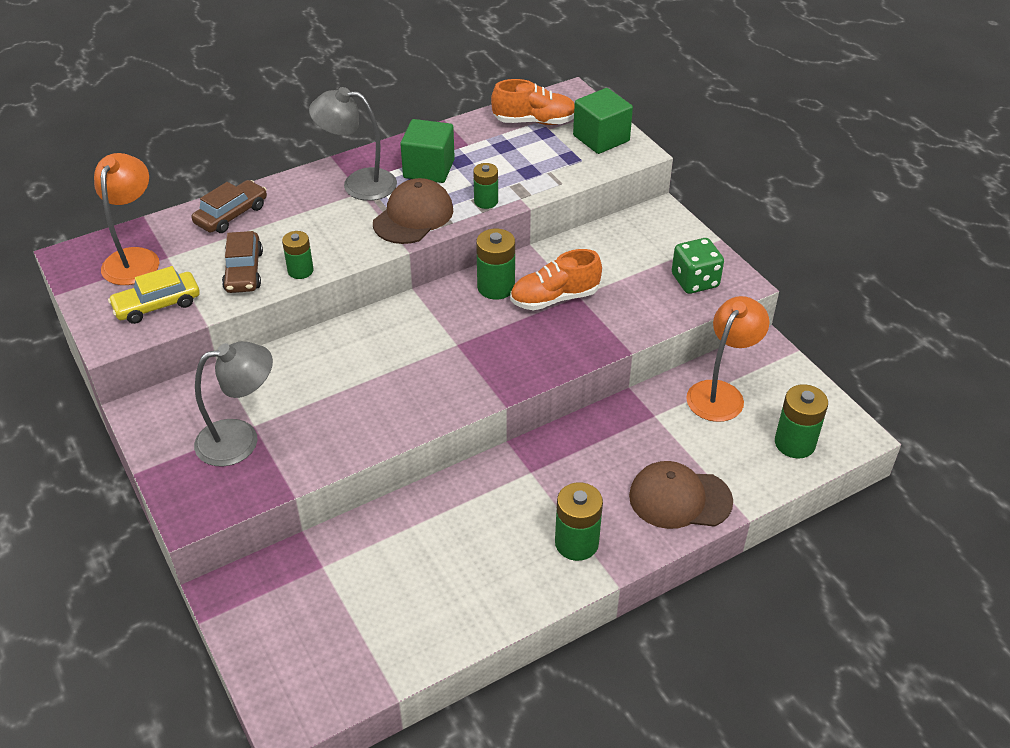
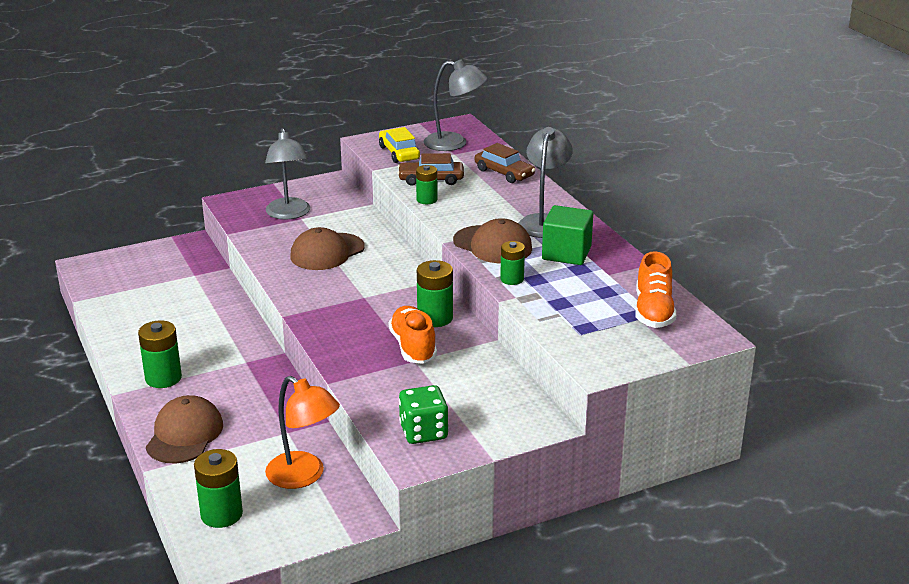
camera: 95 degrees right, 15 degrees down
orange lamp [94,153,159,285] -> grey lamp [423,59,487,151]
green cube [573,88,633,154] -> none
none -> brown cap [290,227,365,270]

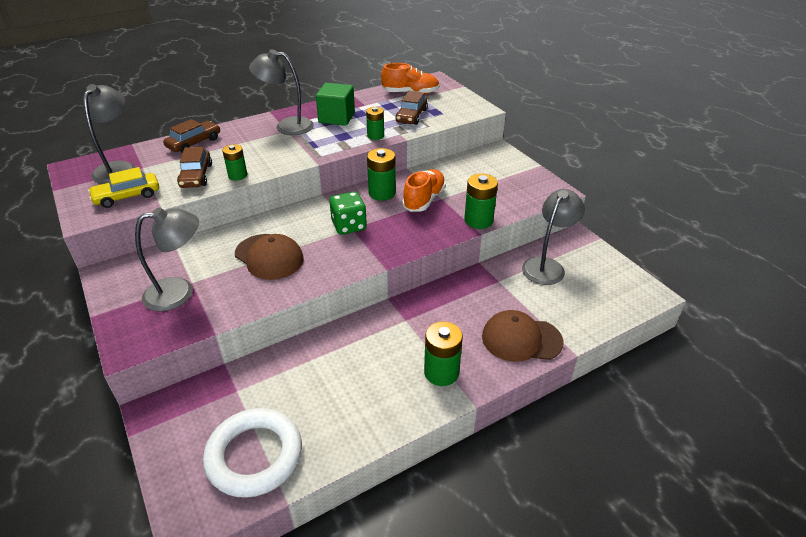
camera: 95 degrees left, 10 degrees up
green battery [194,449,243,528] -> green battery moved to [464,173,498,229]
orange lamp [265,376,340,489] -> grey lamp [522,189,585,285]
orange shoe [389,306,437,364] -> orange shoe turned 135 degrees clockwise [402,169,446,212]
green dice [399,385,448,444] -> green dice moved to [330,192,367,235]
brown cap [453,218,532,263] -> none
none -> white ring [203,408,302,498]
none -> brown car [395,91,428,125]

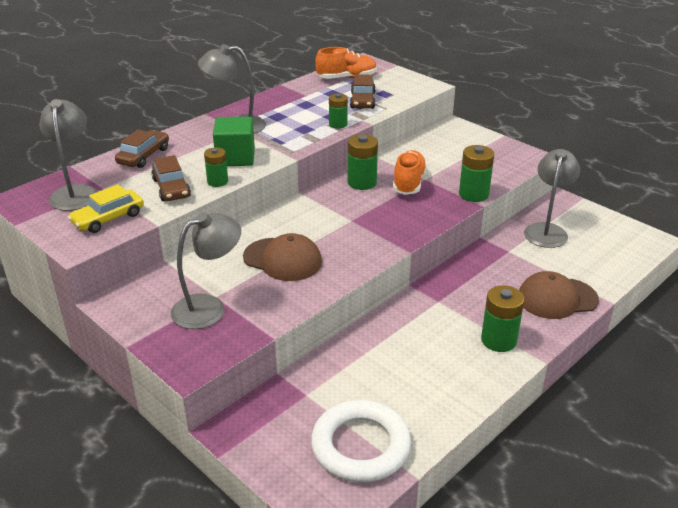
camera: 15 degrees left, 5 degrees down
green cube [316,83,355,126] -> green cube moved to [213,117,255,166]
green dice [330,192,367,235] -> none

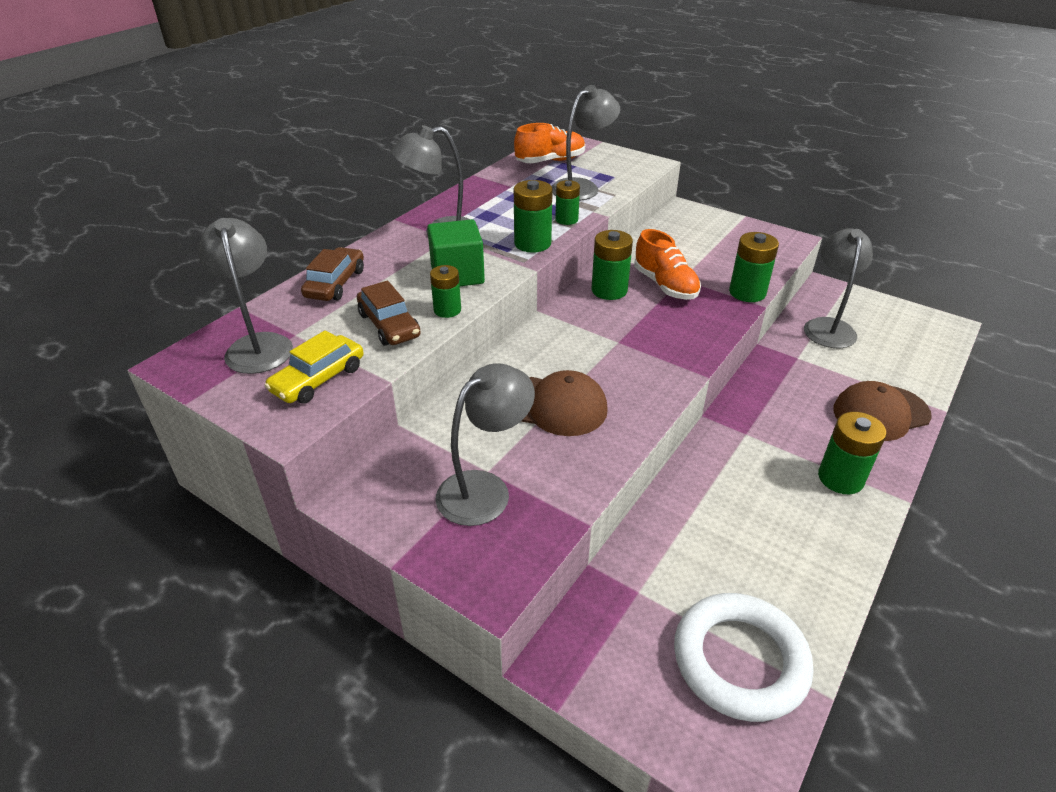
camera: 10 degrees left, 5 degrees up
brown car [350,74,376,109] -> grey lamp [552,85,620,201]
orange shoe [393,150,427,195] -> orange shoe turned 150 degrees clockwise [634,229,701,300]
none -> green battery [514,180,553,253]

